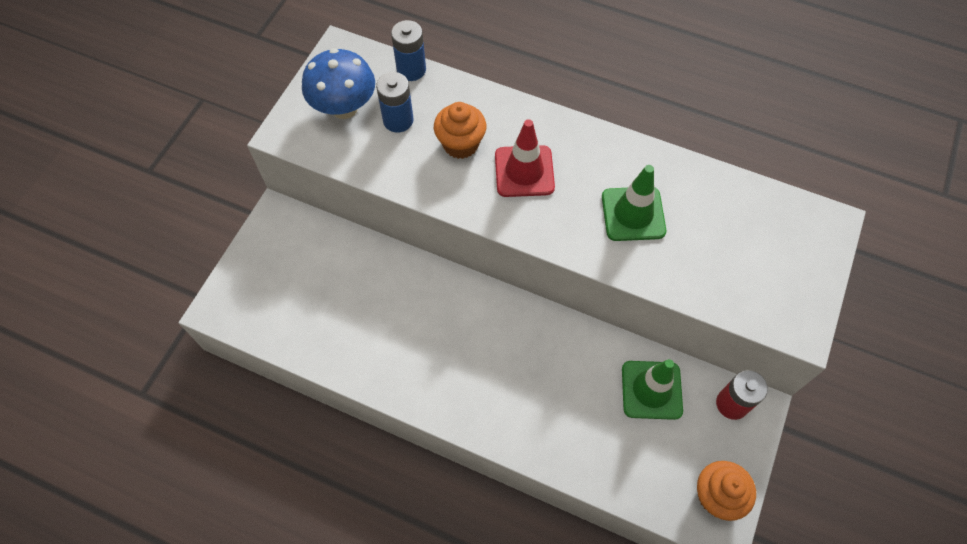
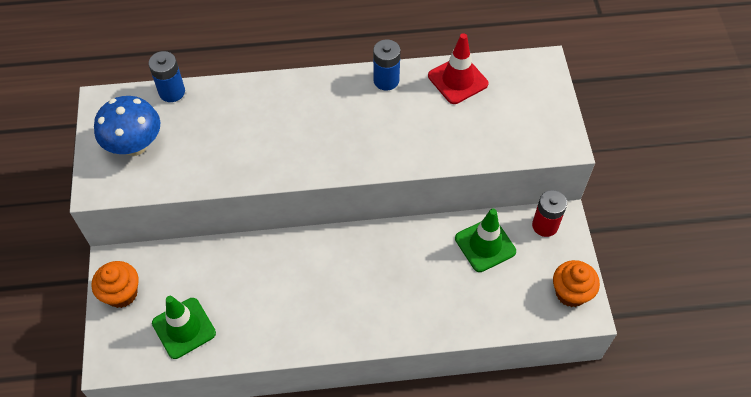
camera: 30 degrees left, 5 degrees down
blue battery [376,72,413,133] -> blue battery moved to [373,39,400,90]
orange cupcake [434,102,486,159] -> orange cupcake moved to [91,261,139,308]
red traffic cone [495,119,555,197] -> red traffic cone moved to [428,33,488,104]
green traffic cone [602,165,666,241] -> green traffic cone moved to [152,296,216,359]

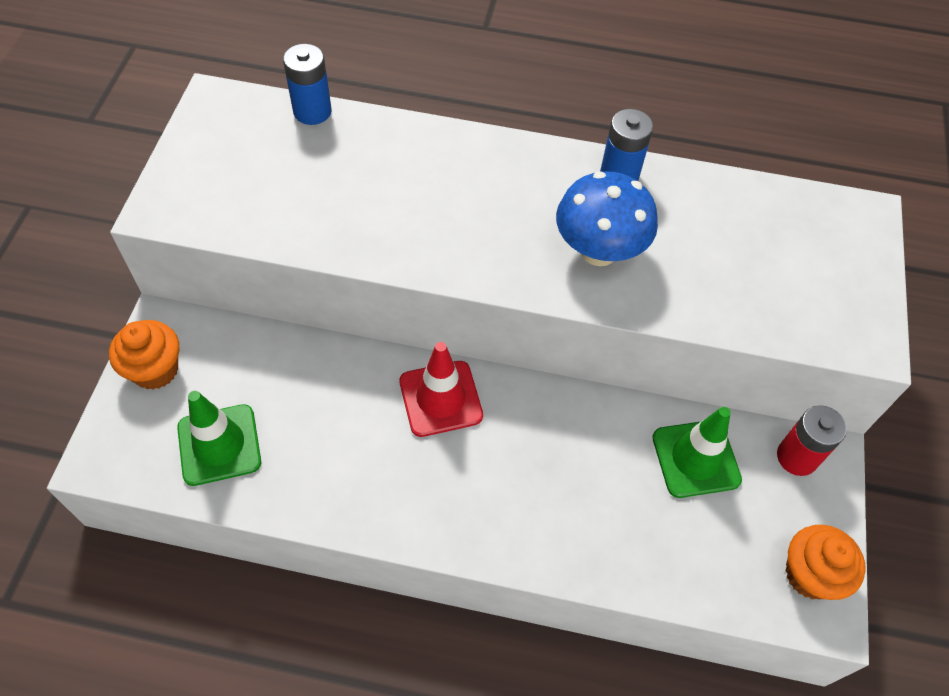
camera: 15 degrees right, 0 degrees up
blue mushroom [94,96,160,156] -> blue mushroom moved to [556,171,658,266]
red traffic cone [428,33,488,104] -> red traffic cone moved to [399,342,483,437]

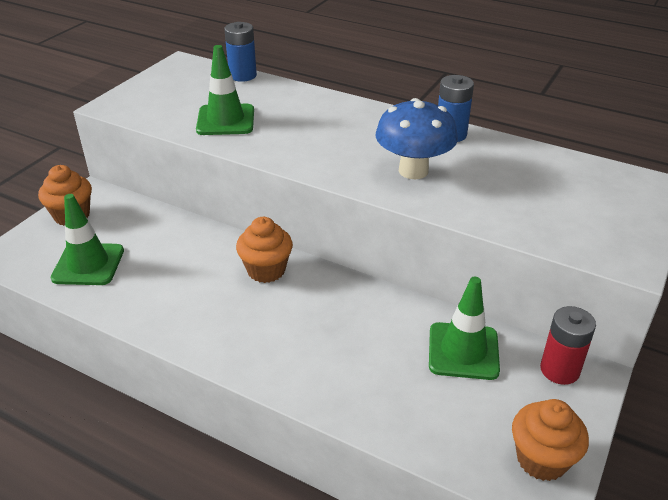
camera: 20 degrees right, 20 degrees down
red traffic cone [399,342,483,437] -> orange cupcake [236,217,293,283]
none -> green traffic cone [196,45,254,135]

